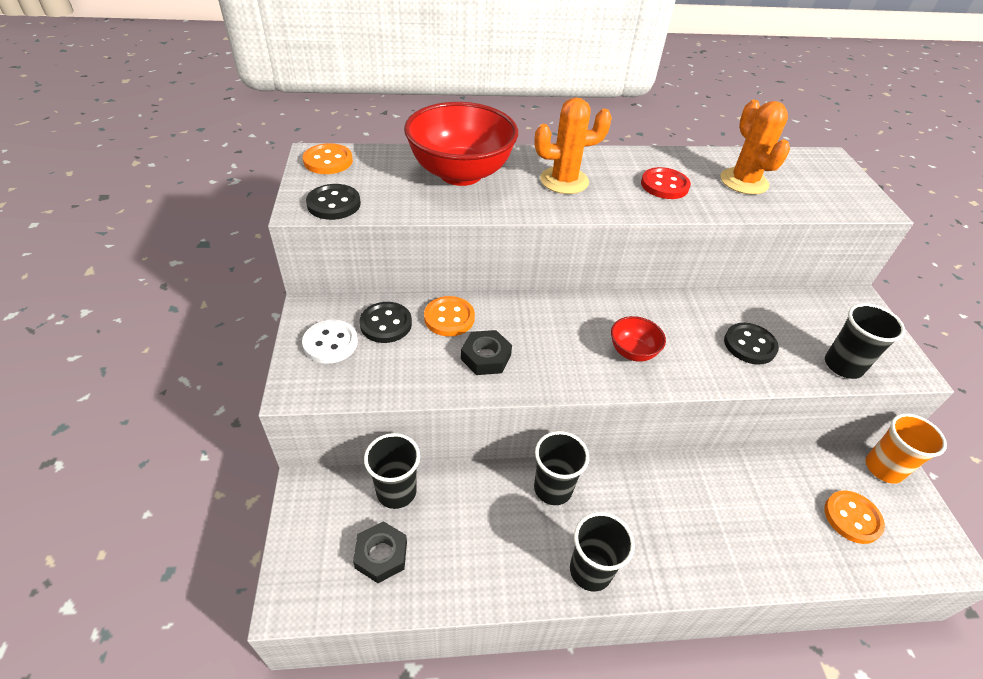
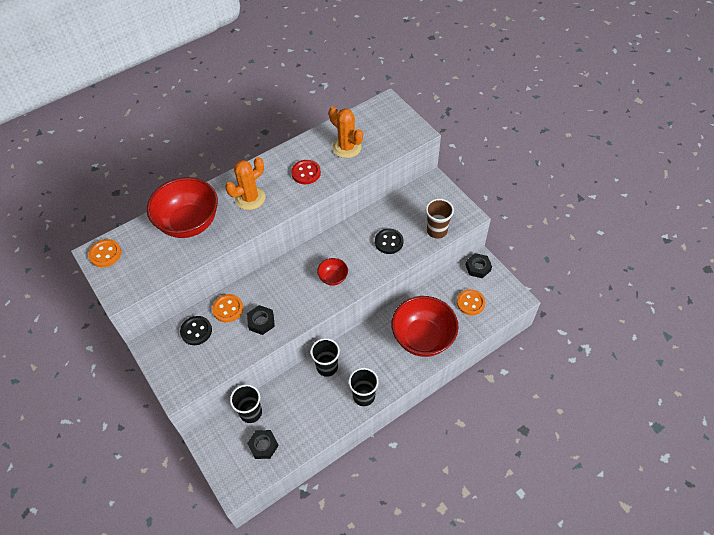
camera: 25 degrees left, 10 degrees up
white button [302,320,358,364] -> none
black button [306,184,361,220] -> none
black cup [825,303,905,379] -> brown cup [426,199,454,239]
orange cup [865,413,947,484] -> black nut [466,253,492,278]
none -> red bowl [391,296,458,357]

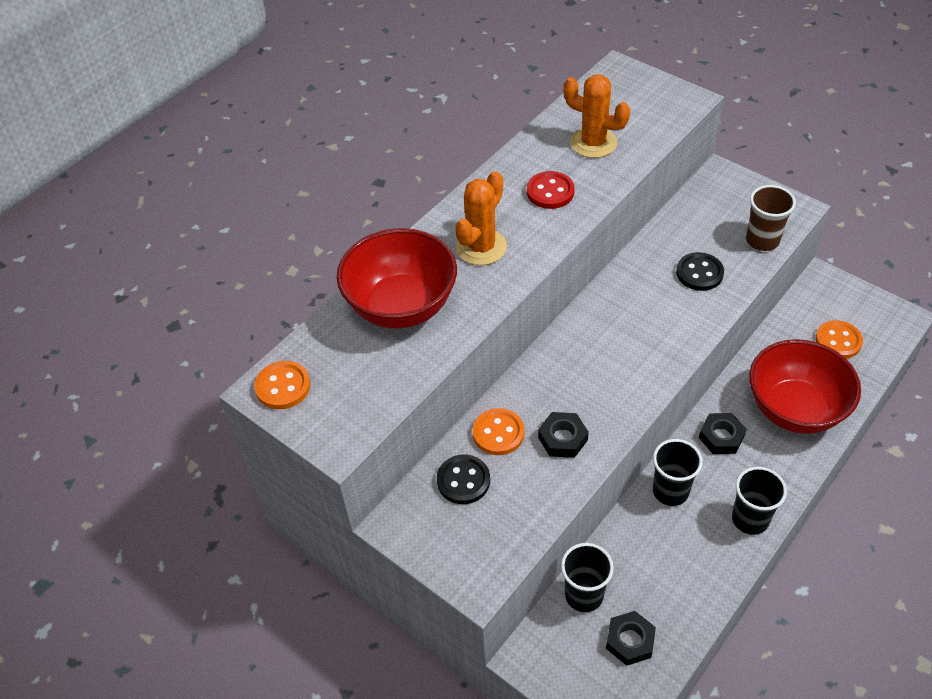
camera: 15 degrees left, 5 degrees down
red bowl [317,258,348,286] -> none
black nut [466,253,492,278] -> black nut moved to [699,413,747,454]

